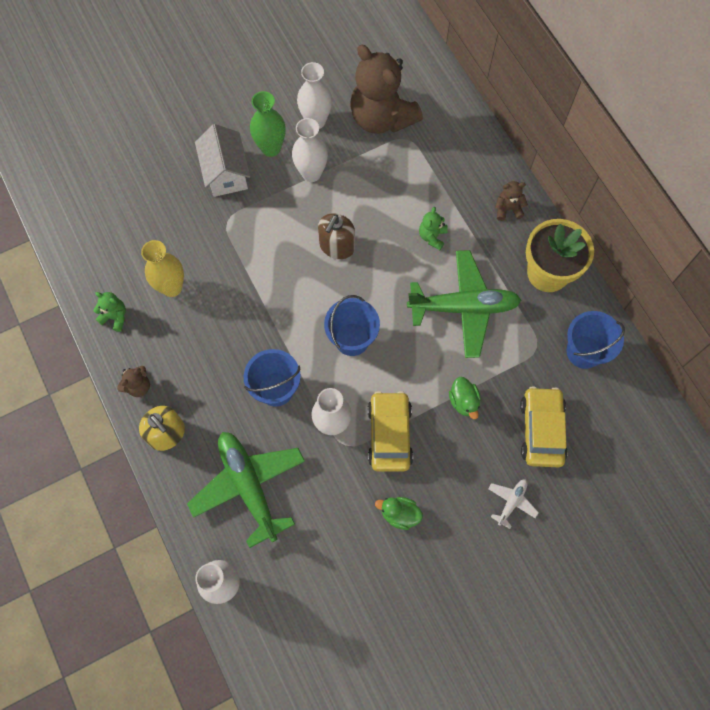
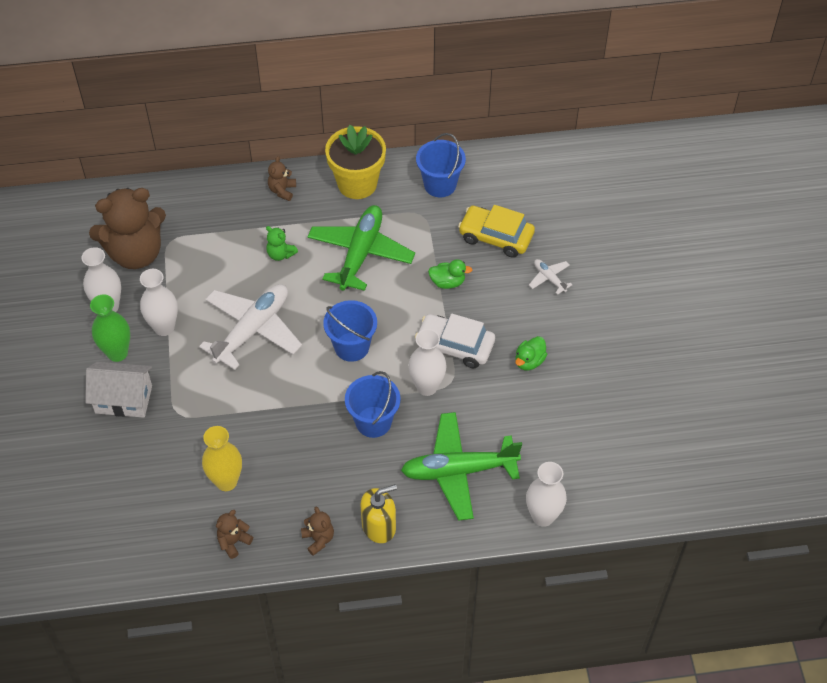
camera: 70 degrees left, 15 degrees down
green teddy bear [93,292,126,332] -> brown teddy bear [216,510,253,559]
brown soap dispenser [318,213,355,259] -> white plane [199,284,302,370]
yellow car [368,391,413,472] -> white car [415,314,495,368]

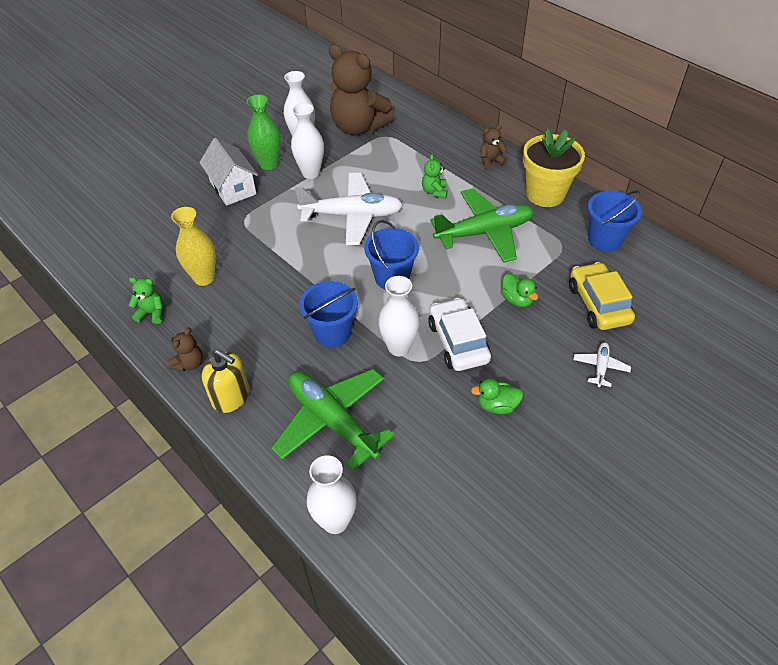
camera: 55 degrees right, 5 degrees down
brown teddy bear [216,510,253,559] -> green teddy bear [129,277,163,324]

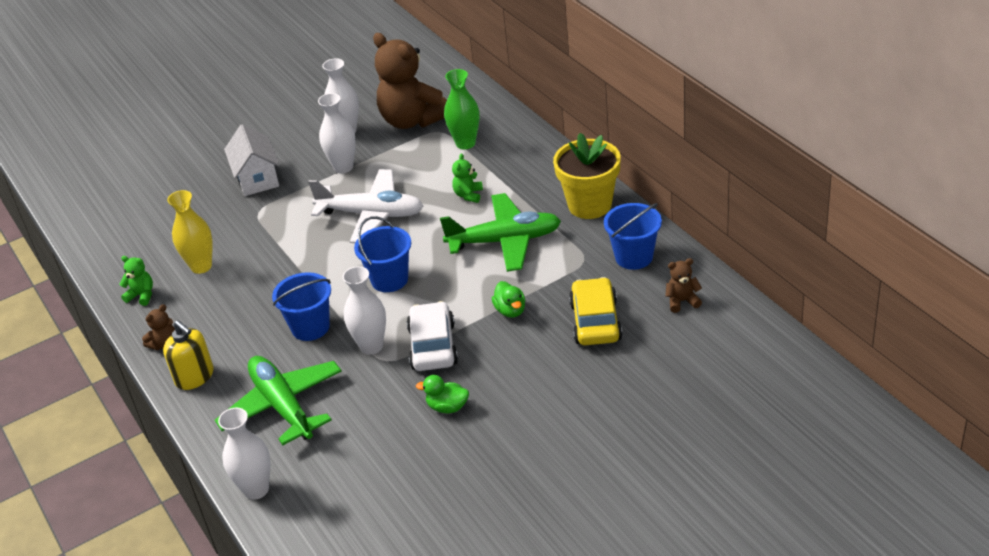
camera: 15 degrees right, 10 degrees down
green vase [247,95,280,170] -> green vase moved to [444,69,480,150]
brown teddy bear [481,125,507,170] -> brown teddy bear moved to [665,258,702,313]
white plane [573,342,631,387] -> none

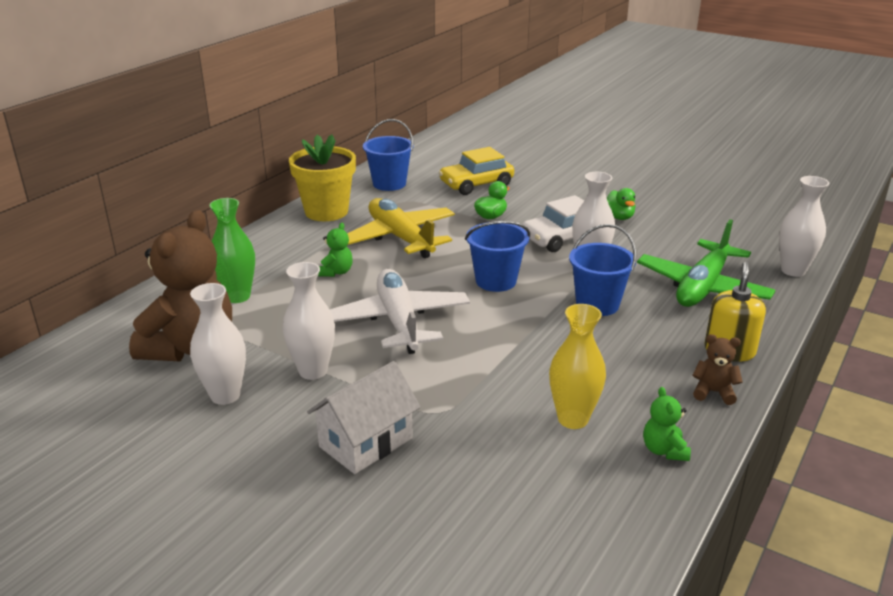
camera: 120 degrees left, 10 degrees down
green plane [440,193,561,272] -> yellow plane [347,198,455,258]
green teddy bear [452,153,483,203] -> green teddy bear turned 60 degrees counterclockwise [318,223,353,277]
brown teddy bear [665,258,702,313] -> none

